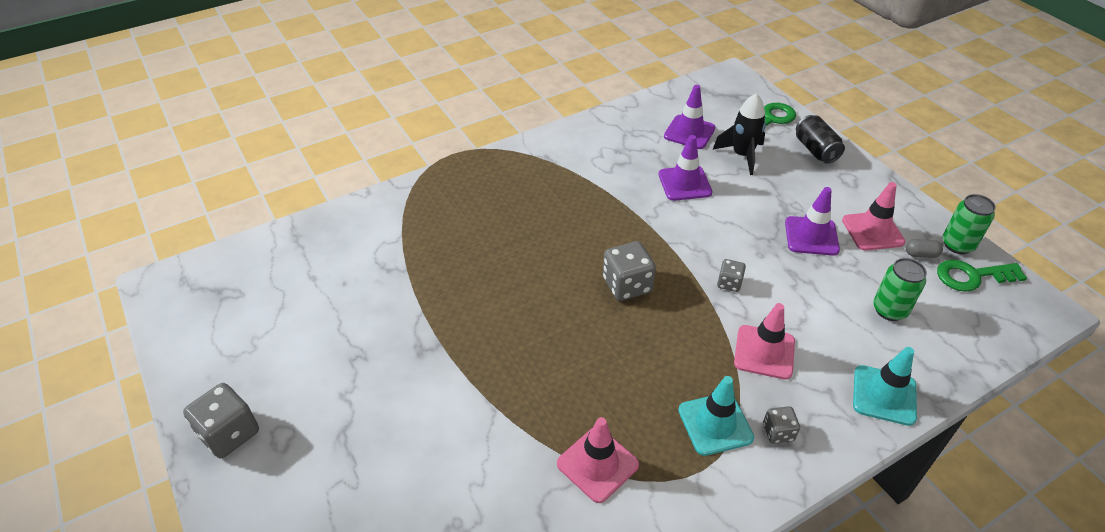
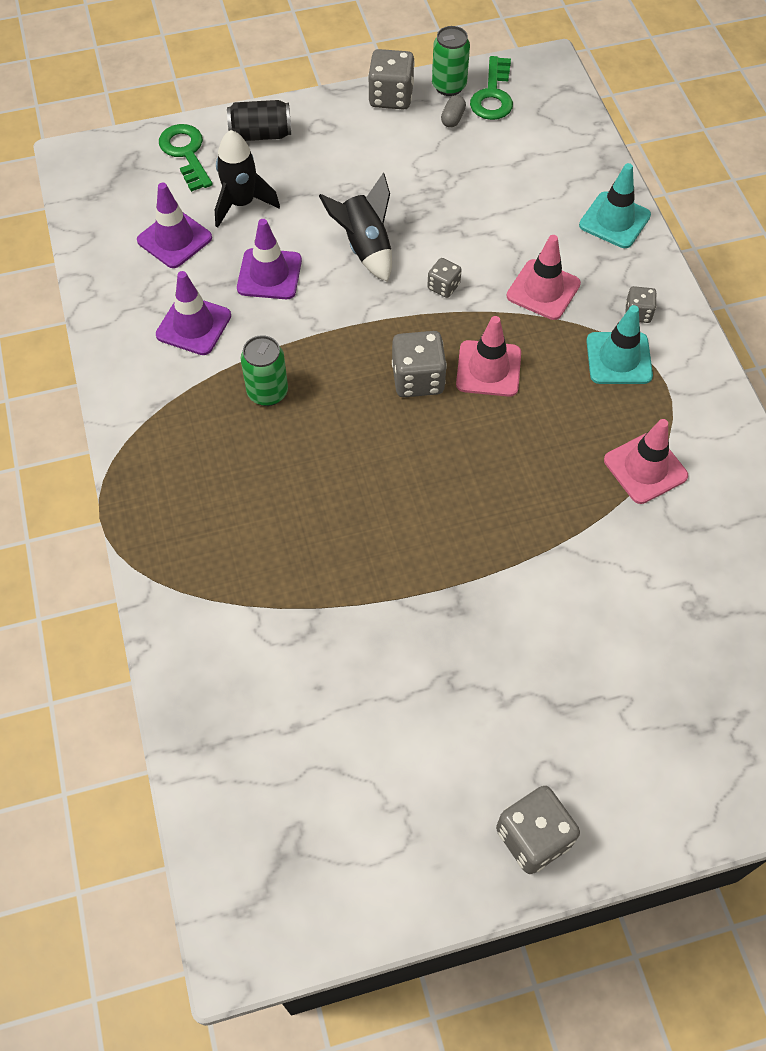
camera: 75 degrees left, 15 degrees up
purple traffic cone [785,187,840,255] -> purple traffic cone moved to [156,271,231,355]
pink traffic cone [842,182,905,251] -> pink traffic cone moved to [456,316,521,397]
green can [873,258,927,321] -> green can moved to [241,335,288,406]
none -> black rocket [319,173,392,282]
none -> grey dice [368,49,415,110]

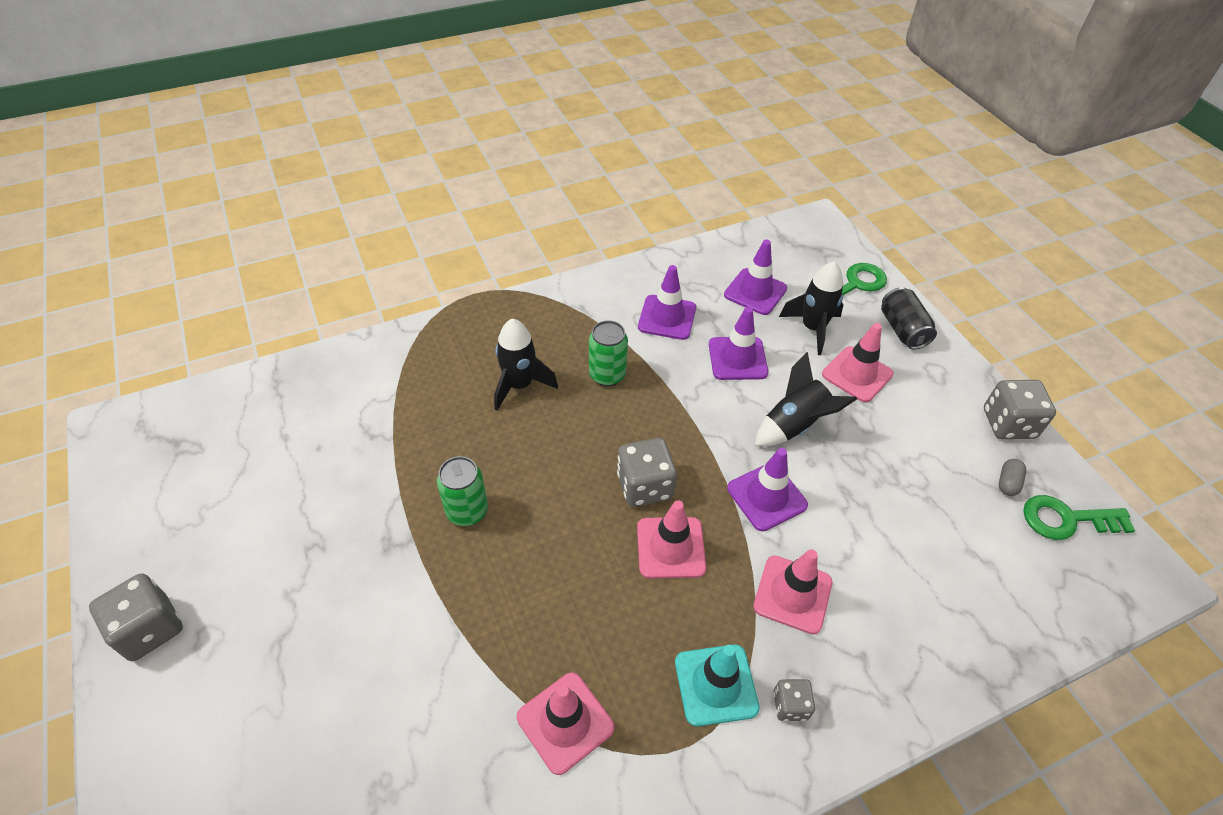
camera: 80 degrees right, 10 degrees down
grey dice [427,258,462,298] -> purple traffic cone [727,448,808,531]
green can [432,26,470,96] -> green can moved to [437,456,488,526]
grey capsule [441,95,466,128] -> grey capsule turned 75 degrees counterclockwise [999,459,1026,496]
turquoise traffic cone [579,163,651,248] -> none
none -> black rocket [494,318,558,411]
none -> pink traffic cone [822,323,894,402]

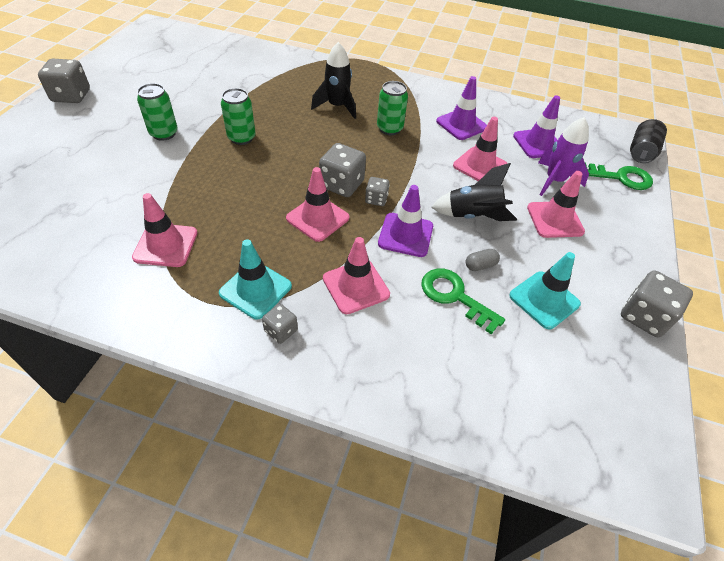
camera: 40 degrees right, 0 degrees up
purple traffic cone [709,307,768,380] -> pink traffic cone [453,117,508,181]
black rocket [779,261,844,355] -> purple rocket [538,117,589,196]
black can [881,287,937,349] -> black can moved to [630,119,667,163]
grey capsule [999,459,1026,496] -> grey capsule moved to [466,249,500,271]
green key [1023,495,1135,540] -> green key moved to [421,268,505,334]
none -> green can [137,83,178,141]
none -> grey dice [365,177,390,206]
none -> turquoise traffic cone [509,252,581,329]

